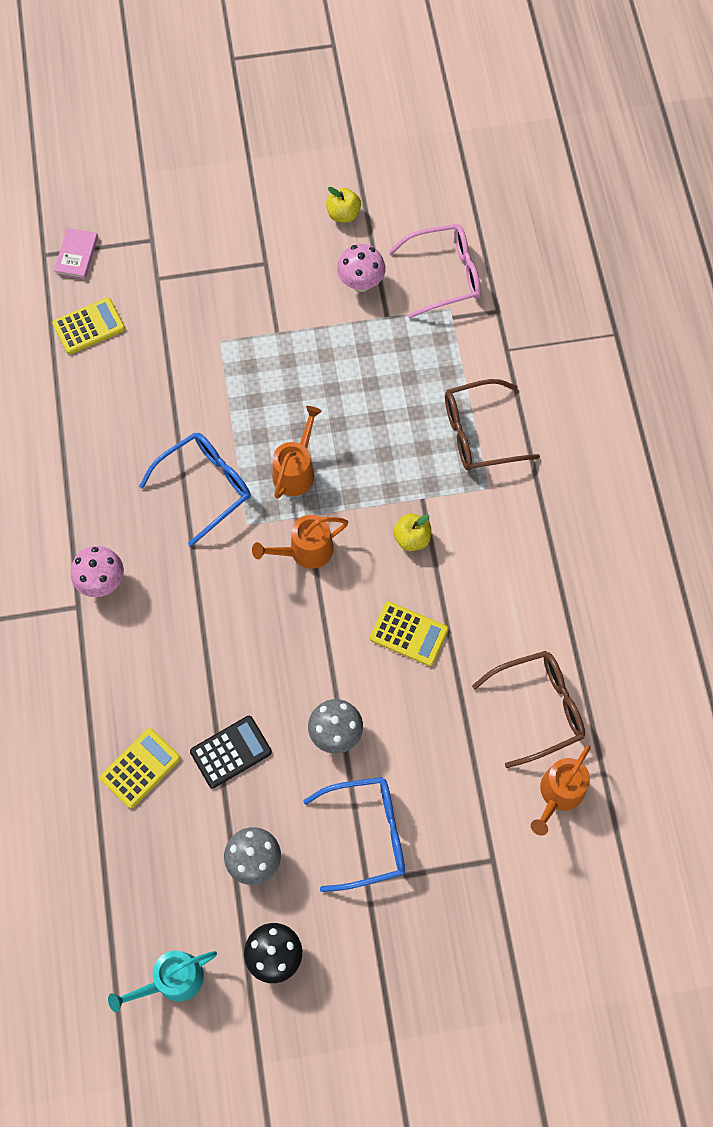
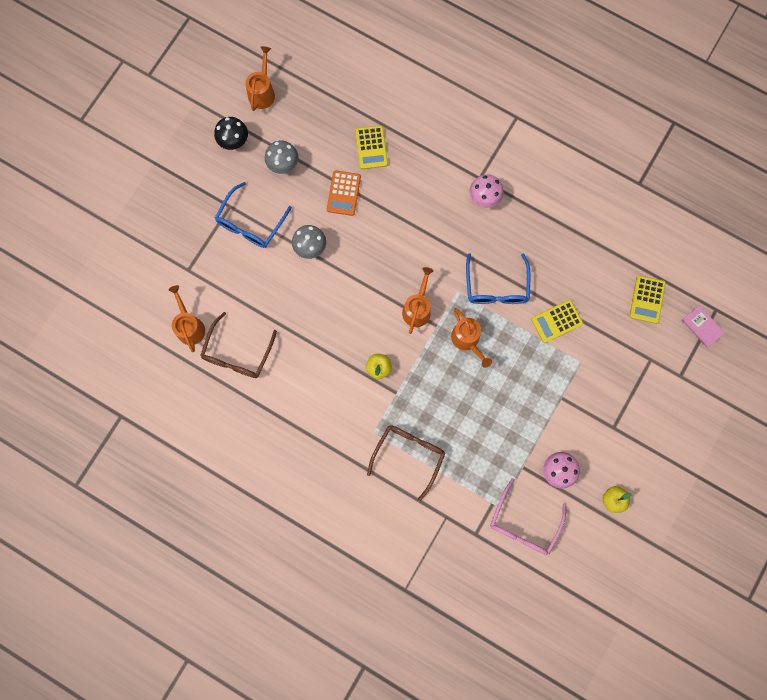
camera: 130 degrees right, 10 degrees up
turquoise watering can [108,951,217,1012] -> orange watering can [245,46,275,111]
black calculator [190,716,272,788] -> orange calculator [327,170,361,216]
yellow calculator [370,602,448,666] -> yellow calculator moved to [531,300,583,343]

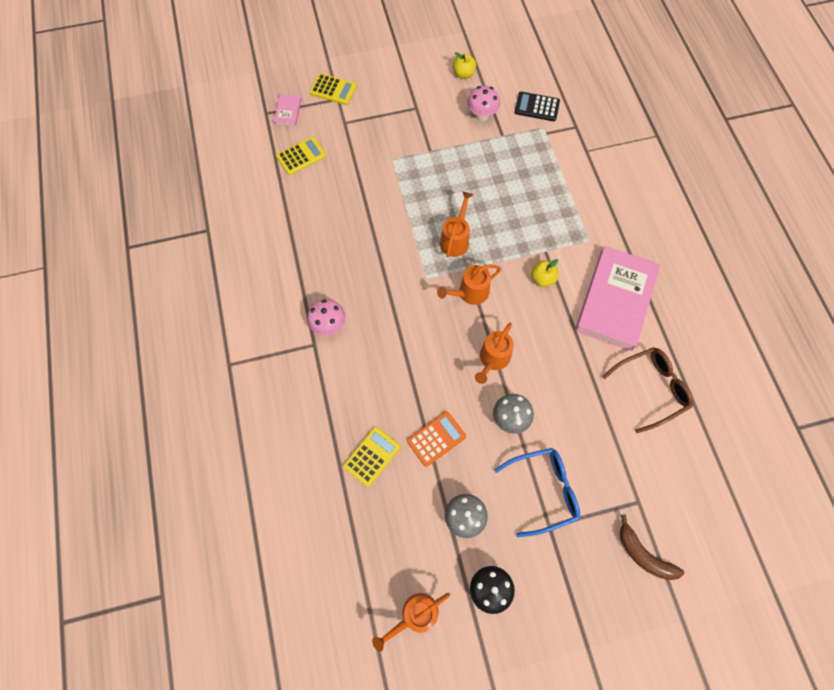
camera: 135 degrees left, 10 degrees down
orange watering can [168,285,205,352] -> orange watering can moved to [475,322,514,384]
brown glasses [367,425,445,501] -> none
blue glasses [466,253,531,304] -> none
pink glasses [490,478,566,555] -> black calculator [514,91,560,121]
yellow calculator [531,300,583,343] -> yellow calculator moved to [310,73,357,105]
none -> pink book [575,246,660,351]
none -> brown banana [620,514,684,580]

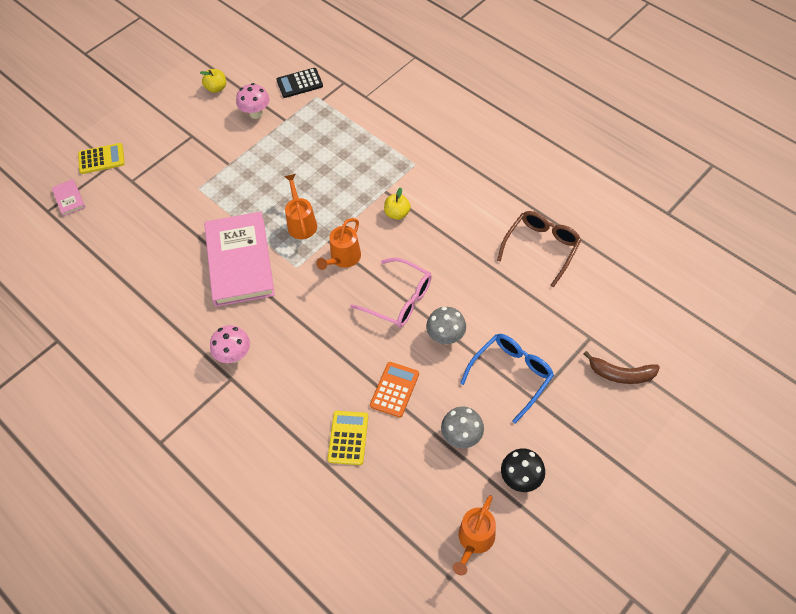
camera: 30 degrees left, 10 degrees down
yellow calculator [276,136,326,175] -> none
orange watering can [475,322,514,384] -> pink glasses [350,257,432,327]
pink book [575,246,660,351] -> pink book moved to [204,212,275,307]

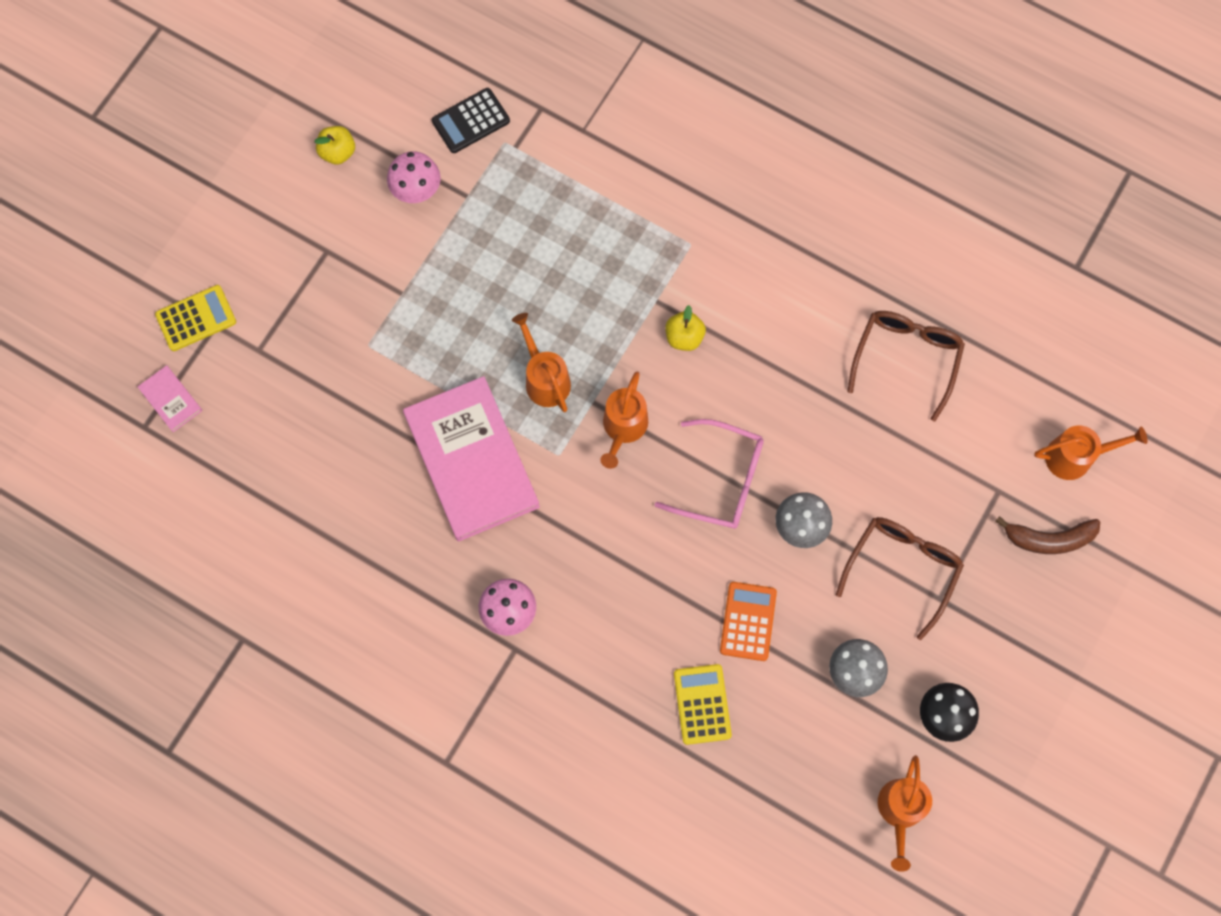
camera: 15 degrees left, 15 degrees up
blue glasses [460,334,554,423] -> brown glasses [836,517,964,640]
none -> orange watering can [1034,426,1148,480]

